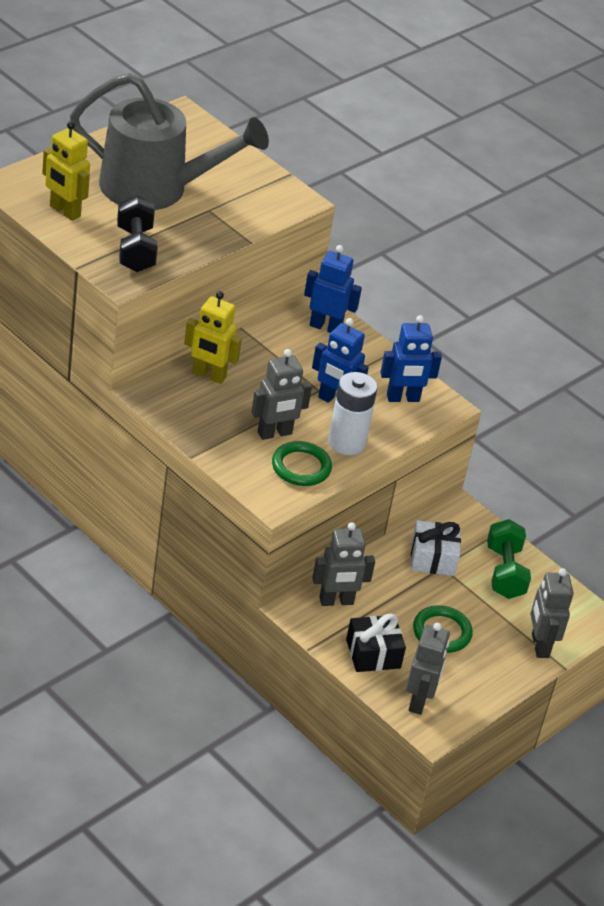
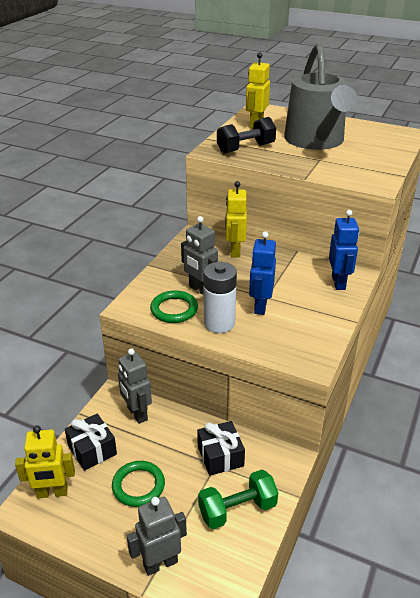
camera: 75 degrees right, 5 degrees down
blue robot [380,315,442,402] -> none
grey robot [406,623,450,715] -> yellow robot [15,425,75,498]
white gift [411,520,461,576] -> black gift [197,421,245,476]

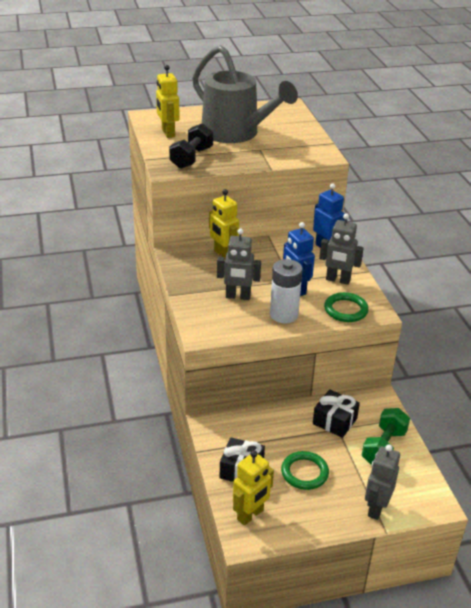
camera: 40 degrees left, 0 degrees up
grey robot [118,348,152,424] -> grey robot moved to [319,213,364,285]
green ring [150,291,198,323] -> green ring moved to [324,292,369,322]

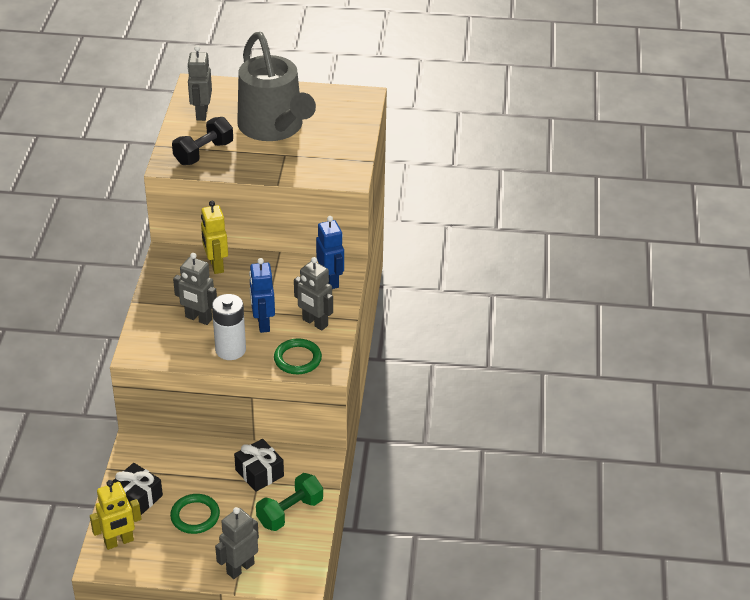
camera: 20 degrees right, 5 degrees up
yellow robot [156,65,180,138] -> grey robot [187,45,212,121]

